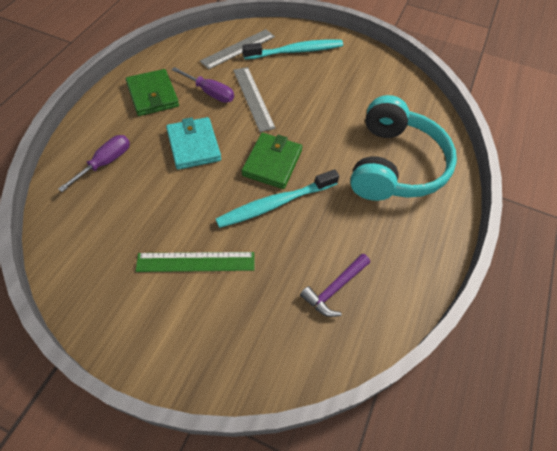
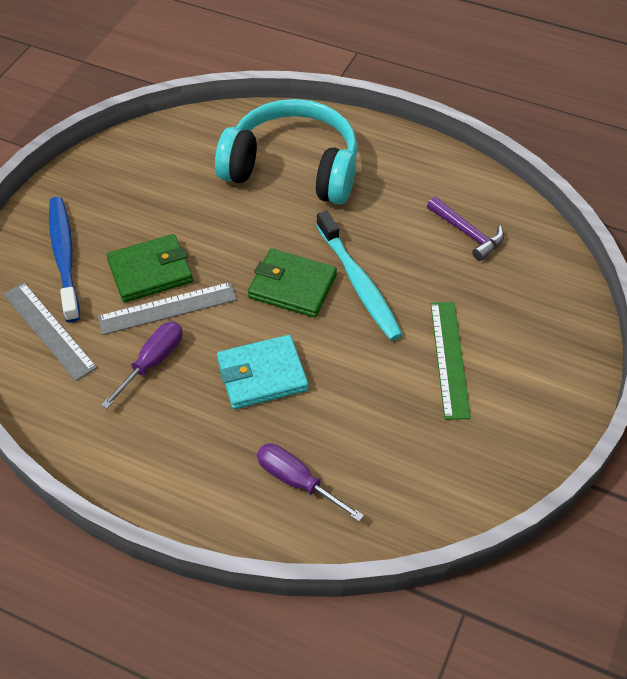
camera: 85 degrees left, 5 degrees down
green wallet [126,69,179,116] -> green wallet moved to [106,234,193,302]
turquoise toothbrush [243,40,343,59] -> blue toothbrush [49,197,80,323]

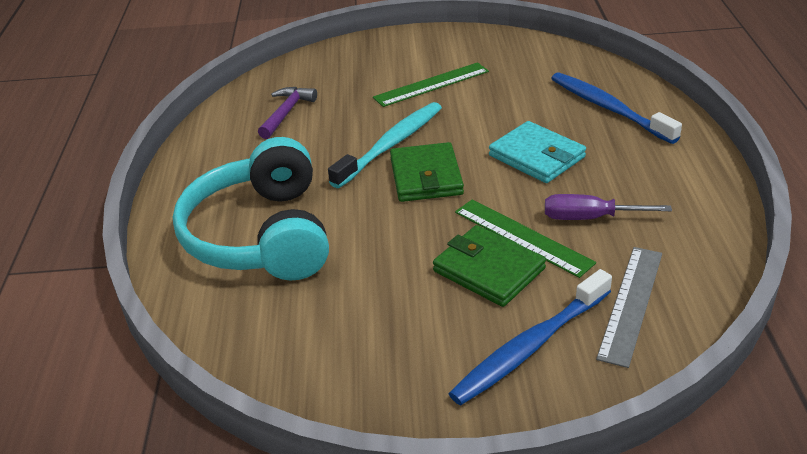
camera: 115 degrees left, 15 degrees down
grey ruler [97,282,237,335] -> green ruler [455,199,596,278]
purple screwdriver [257,443,364,522] -> blue toothbrush [551,72,682,144]

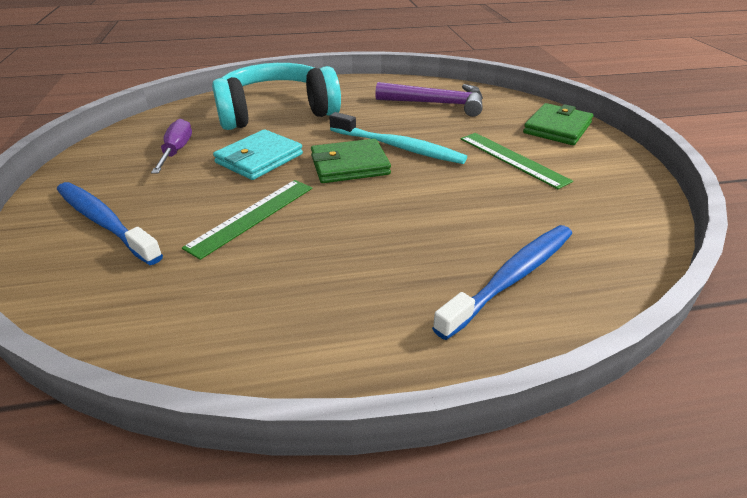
camera: 80 degrees right, 0 degrees up
purple hammer [258,87,317,139] -> purple hammer [375,82,483,117], size x1.54
green wallet [433,225,546,307] -> green wallet moved to [523,103,593,145]
turquoise wallet [489,121,586,183] -> turquoise wallet moved to [213,129,303,180]
purple screwdriver [545,194,672,220] -> purple screwdriver moved to [151,119,192,174]
grey ruler [596,247,662,368] -> none

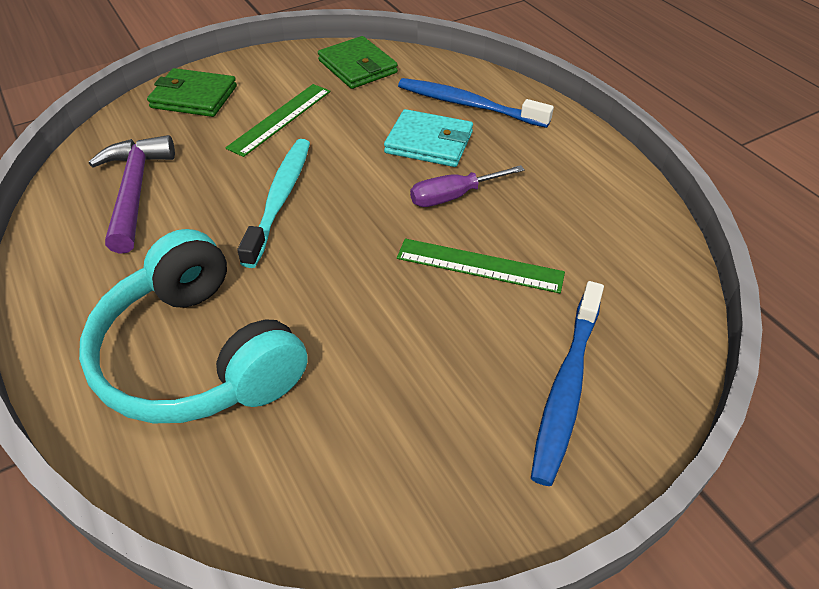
camera: 110 degrees left, 10 degrees up
purple screwdriver [151,119,192,174] -> purple screwdriver moved to [410,165,525,207]
turquoise wallet [213,129,303,180] -> turquoise wallet moved to [384,109,473,167]
green wallet [311,139,391,183] -> green wallet moved to [318,36,398,89]

